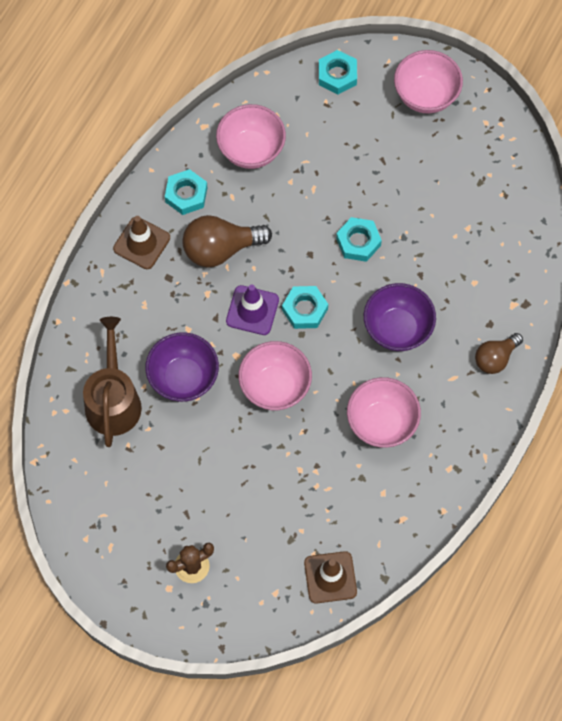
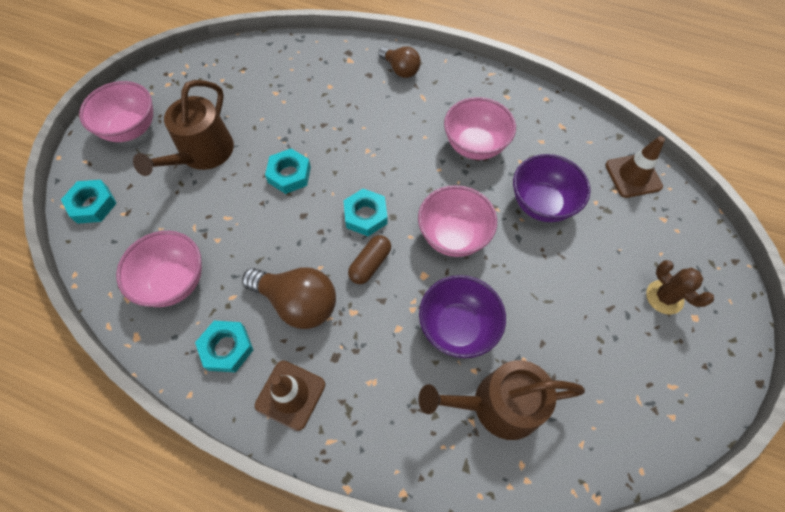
camera: 95 degrees left, 5 degrees down
brown light bulb [182,215,272,268] -> brown light bulb turned 45 degrees counterclockwise [242,267,336,329]
purple traffic cone [226,285,279,335] -> brown capsule [348,235,391,284]
purple bowl [364,283,436,351] -> purple bowl moved to [513,154,591,222]
none -> brown watering can [133,80,234,176]

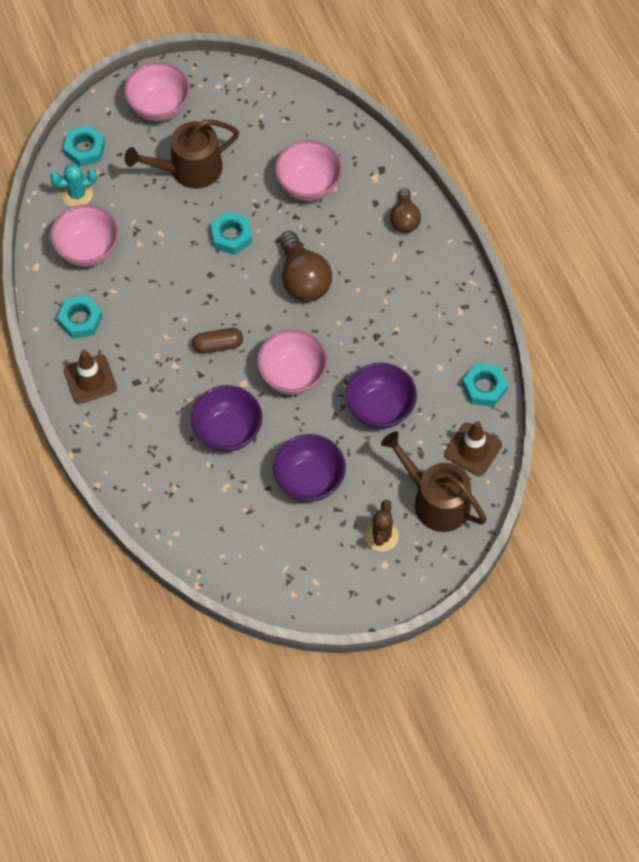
camera: 45 degrees right, 0 degrees up
brown light bulb [242,267,336,329] -> brown light bulb moved to [279,231,332,302]
turquoise nut [343,188,388,236] -> turquoise nut moved to [462,363,508,407]
brown watering can [419,360,585,440] -> brown watering can moved to [381,431,487,532]
pink bowl [444,97,516,160] -> pink bowl moved to [275,140,343,201]
none -> turquoise cactus [50,164,97,207]
none -> purple bowl [273,434,346,502]

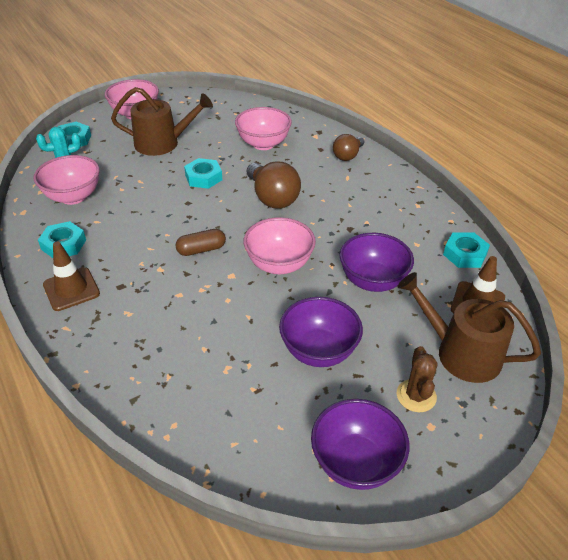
camera: 10 degrees left, 20 degrees down
brown watering can [125,120,239,189] -> brown watering can turned 150 degrees counterclockwise [111,87,213,156]
purple bowl [190,385,263,452] -> purple bowl moved to [311,399,410,490]
brown light bulb [390,188,421,233] -> brown light bulb turned 45 degrees clockwise [333,134,364,161]

